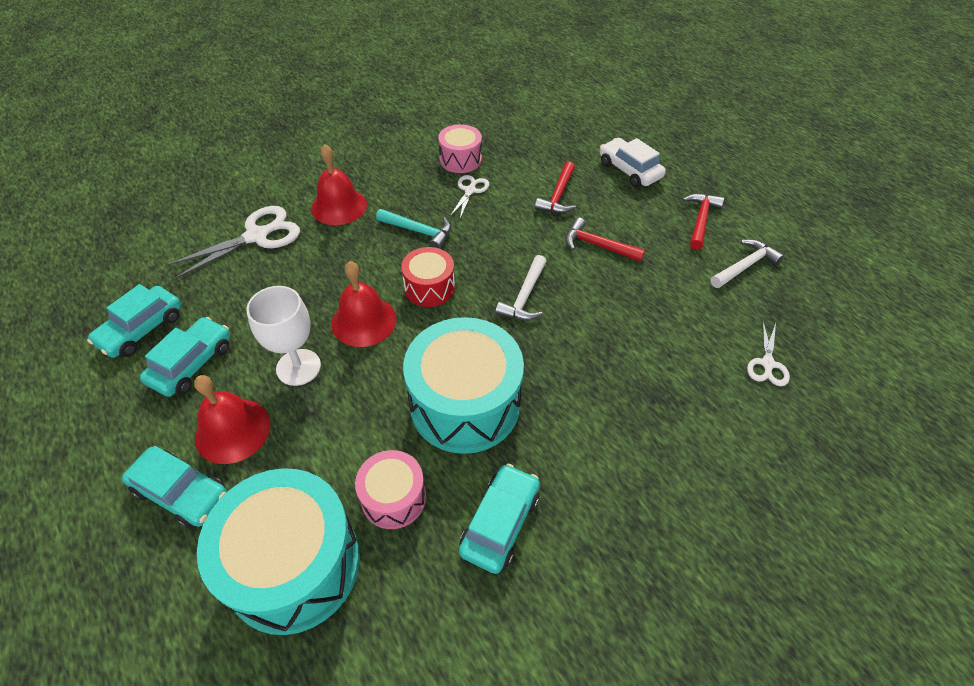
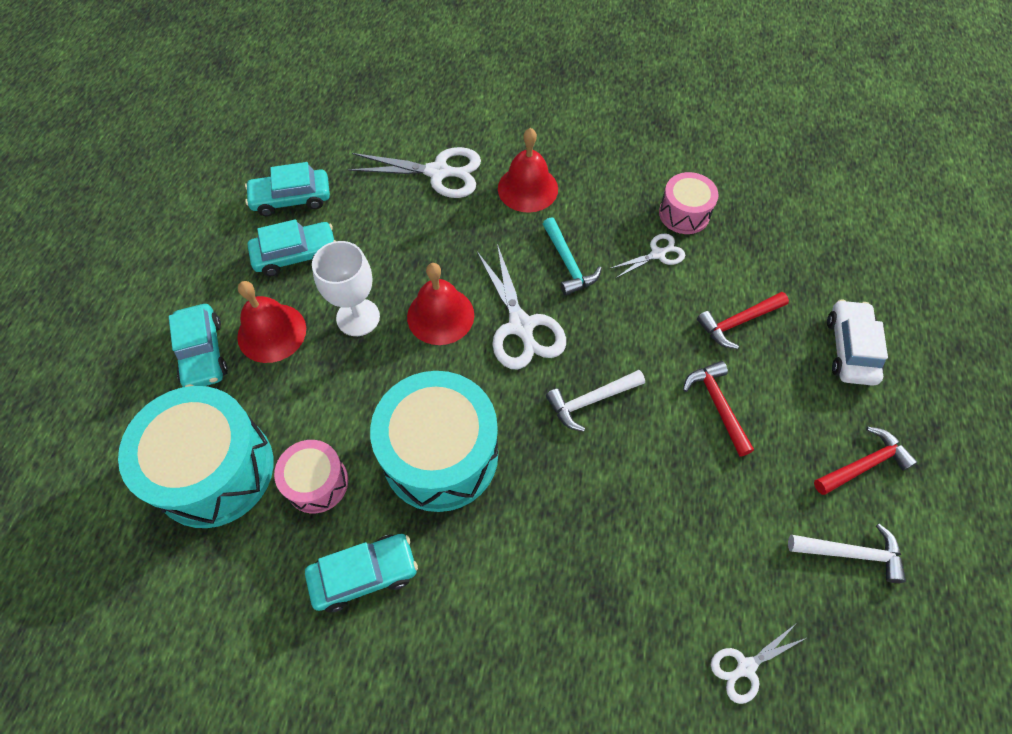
camera: 45 degrees right, 10 degrees up
red drum [401,247,455,307] -> white scissors [477,244,566,369]

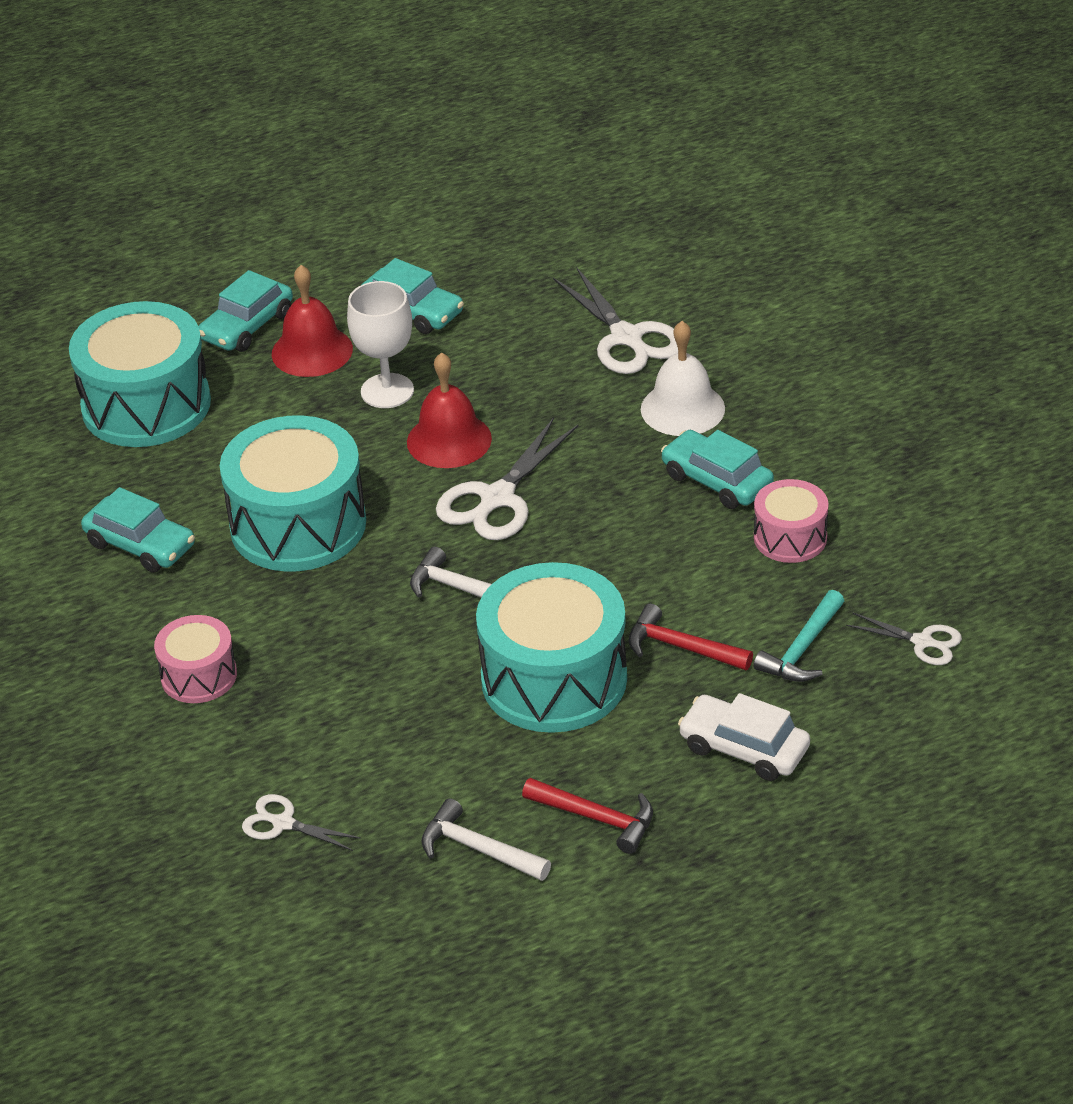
camera: 55 degrees right, 20 degrees down
turquoise car [245,162,330,216] -> turquoise car moved to [661,430,774,509]
pink drum [274,440,348,513] -> pink drum moved to [154,615,237,703]
red bell [498,128,558,213] -> white bell [641,321,725,436]
turquoise hammer [543,217,602,295] -> turquoise hammer moved to [753,590,844,682]
white scissors [609,233,685,279] -> white scissors moved to [846,612,962,665]
red hammer [683,361,754,457] -> turquoise drum [476,562,627,733]
white hammer [788,524,906,583] -> white hammer turned 150 degrees clockwise [421,798,551,881]
white car [827,299,888,386] -> white car turned 120 degrees counterclockwise [678,693,810,781]

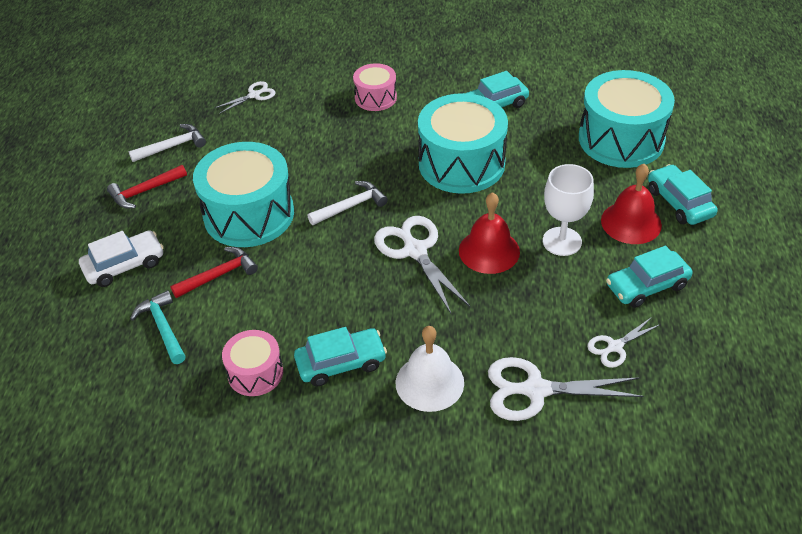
camera: 120 degrees right, 5 degrees up
white scissors [846,612,962,665] -> white scissors moved to [587,317,661,368]

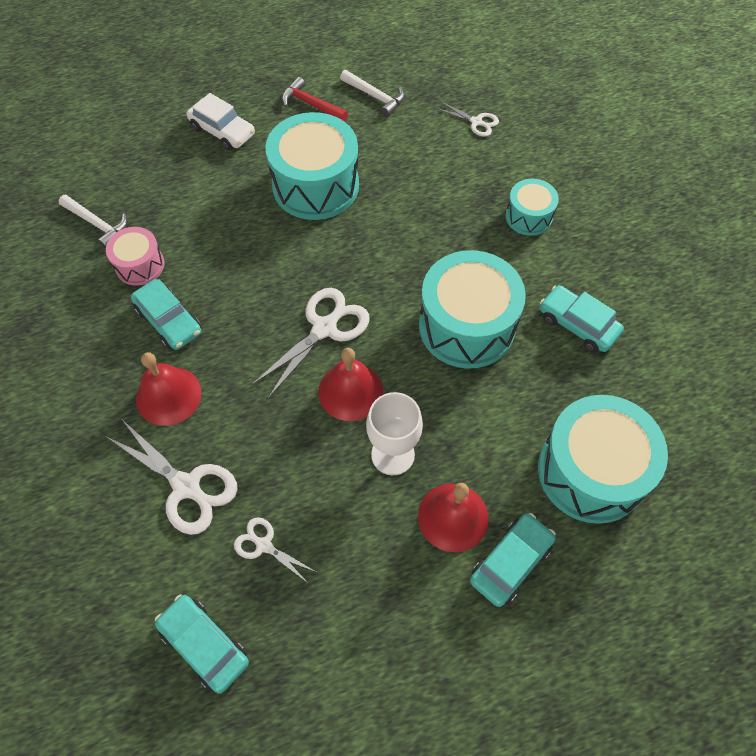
camera: 65 degrees right, 15 degrees up
turquoise hammer [130,290,186,364] -> none
red hammer [170,247,258,298] -> none
white hammer [307,181,388,225] -> white hammer moved to [59,195,127,249]
pink drum [353,63,397,111] -> turquoise drum [506,179,559,236]
white bell [396,326,464,412] -> red bell [136,352,202,426]
white scissors [488,357,644,421] -> white scissors turned 150 degrees clockwise [105,421,238,535]
turquoise car [606,246,693,308] -> turquoise car moved to [155,594,249,694]

